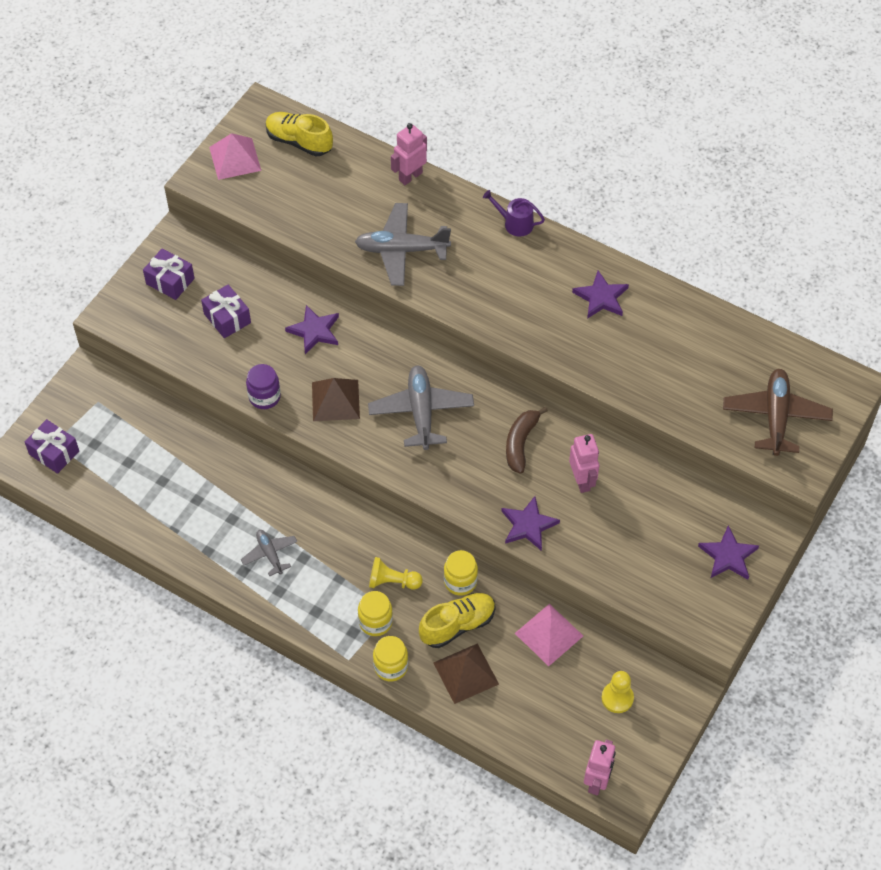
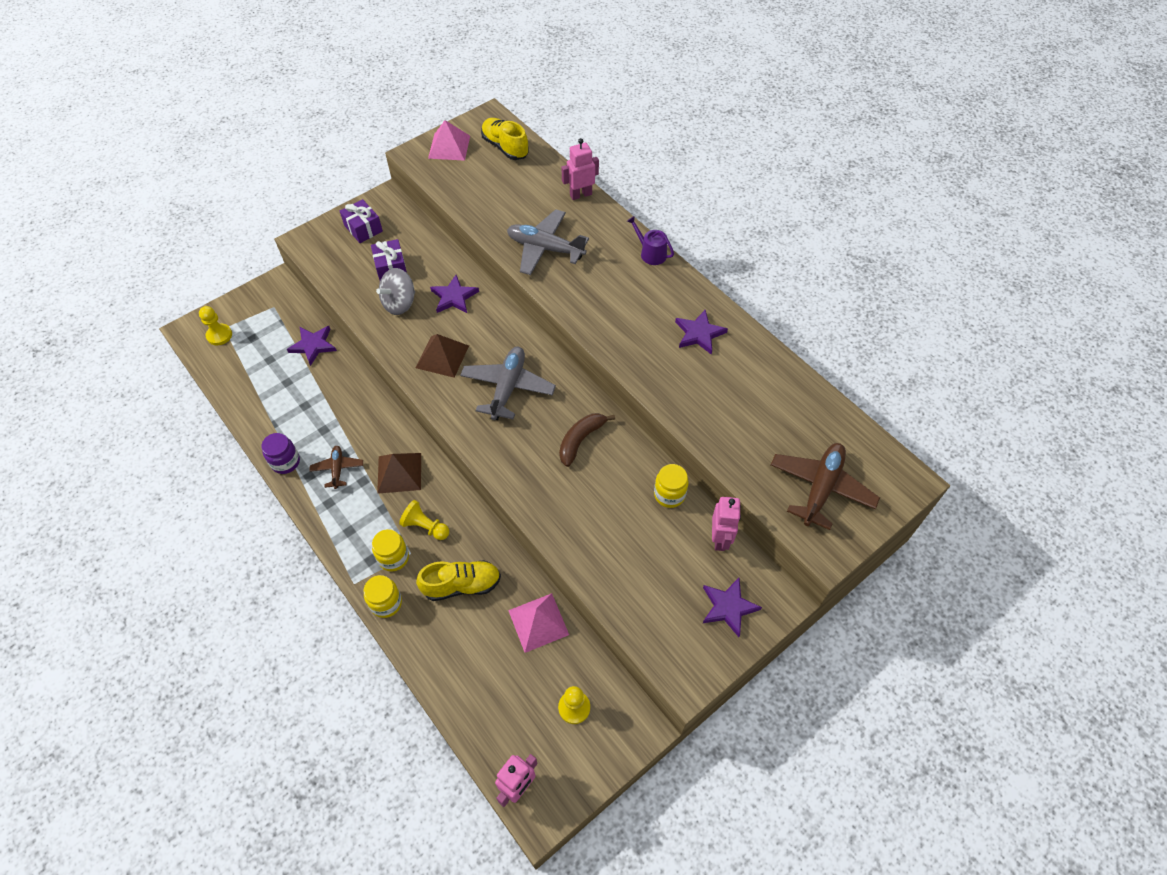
camera: 20 degrees right, 0 degrees up
purple gift [25,419,79,474] -> yellow pawn [199,306,232,345]
grey plane [241,530,298,577] -> brown plane [309,446,363,489]
purple jar [246,364,281,409] -> purple jar moved to [261,433,300,474]
brown pyramid [433,643,499,704] -> brown pyramid moved to [377,453,421,494]
yellow jar [444,550,478,596] -> yellow jar moved to [654,464,689,508]
purple star [502,496,560,551] -> purple star moved to [287,326,337,366]
pink robot [569,434,599,493] -> pink robot moved to [712,497,741,551]
none -> grey spinning top [376,268,415,315]

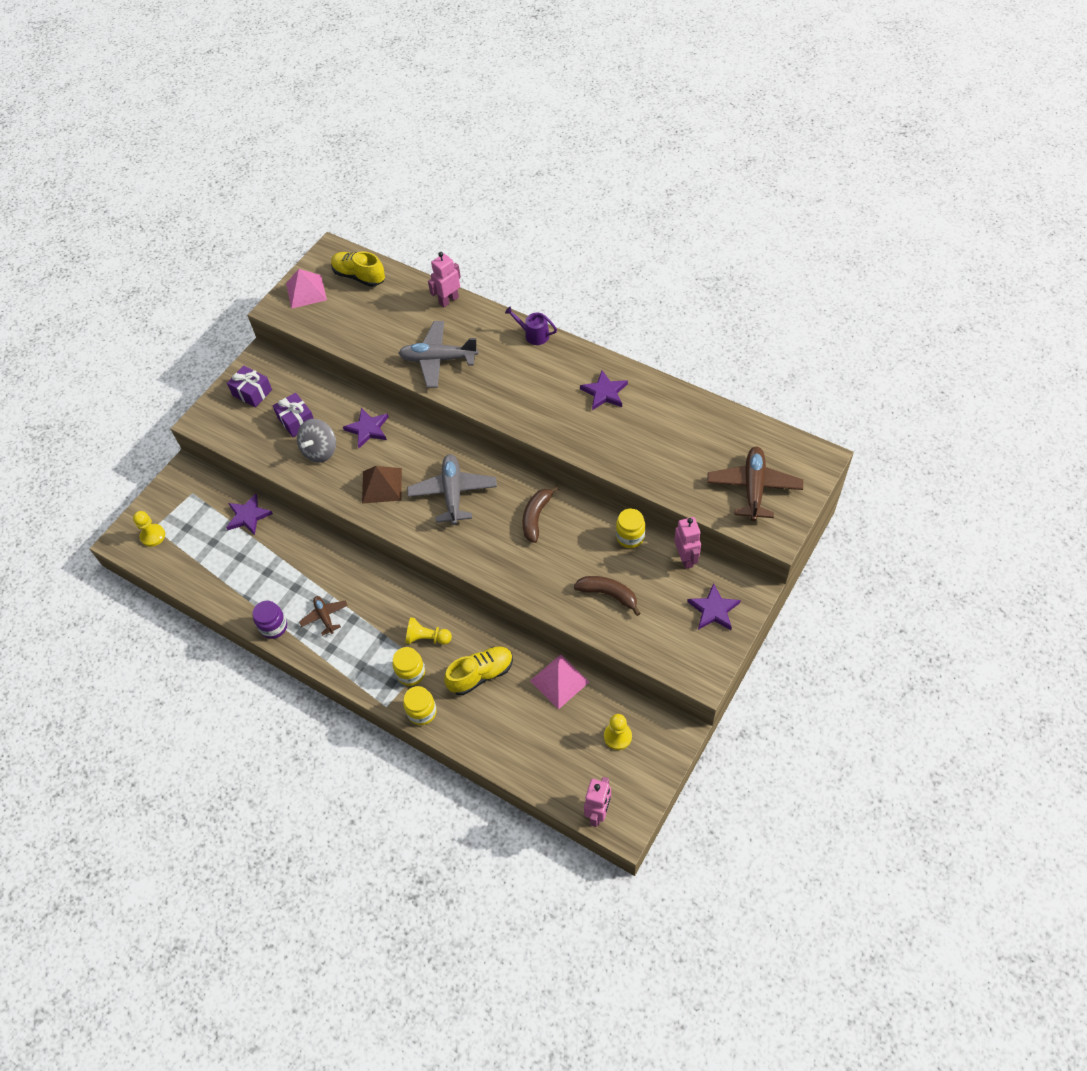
camera: 15 degrees left, 0 degrees up
brown pyramid [377,453,421,494] -> none
none -> brown banana [574,576,641,616]

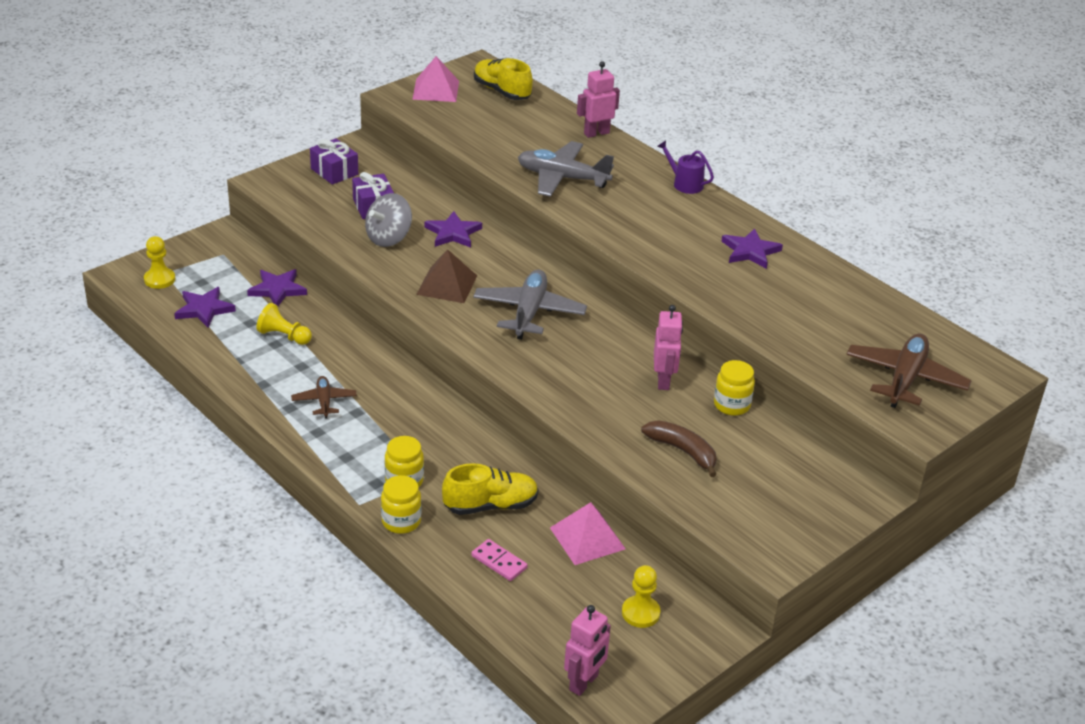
camera: 10 degrees right, 20 degrees down
purple jar [253,600,287,639] -> none
yellow pawn [406,617,452,645] -> yellow pawn moved to [256,303,312,345]
brown banana [523,486,559,543] -> none
pink robot [674,517,701,569] -> pink robot moved to [654,305,683,390]
purple star [687,583,741,630] -> purple star moved to [174,287,236,328]
none -> pink domino [472,539,528,581]

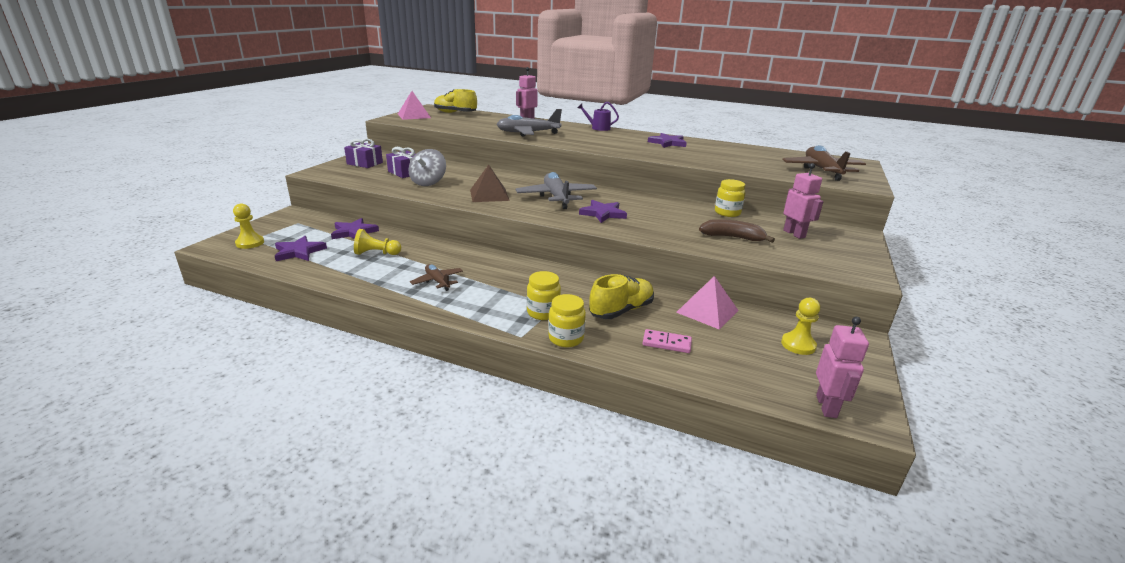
camera: 25 degrees left, 10 degrees down
purple star [424,211,482,248] -> purple star moved to [579,200,627,223]
pink robot [654,305,683,390] -> pink robot moved to [783,163,823,239]

